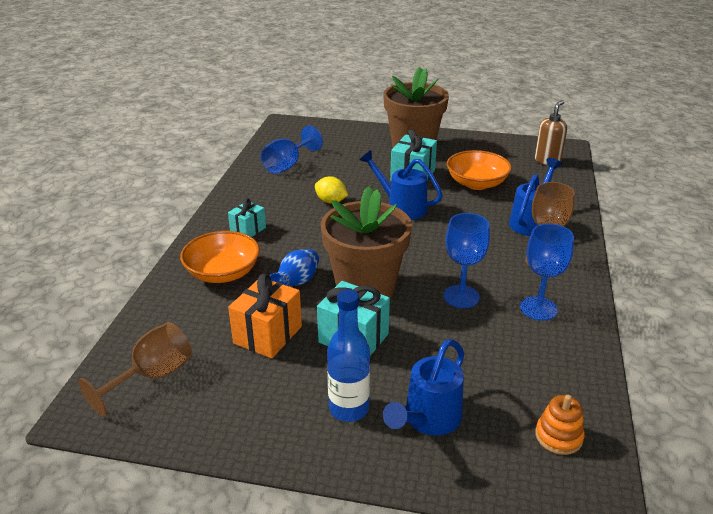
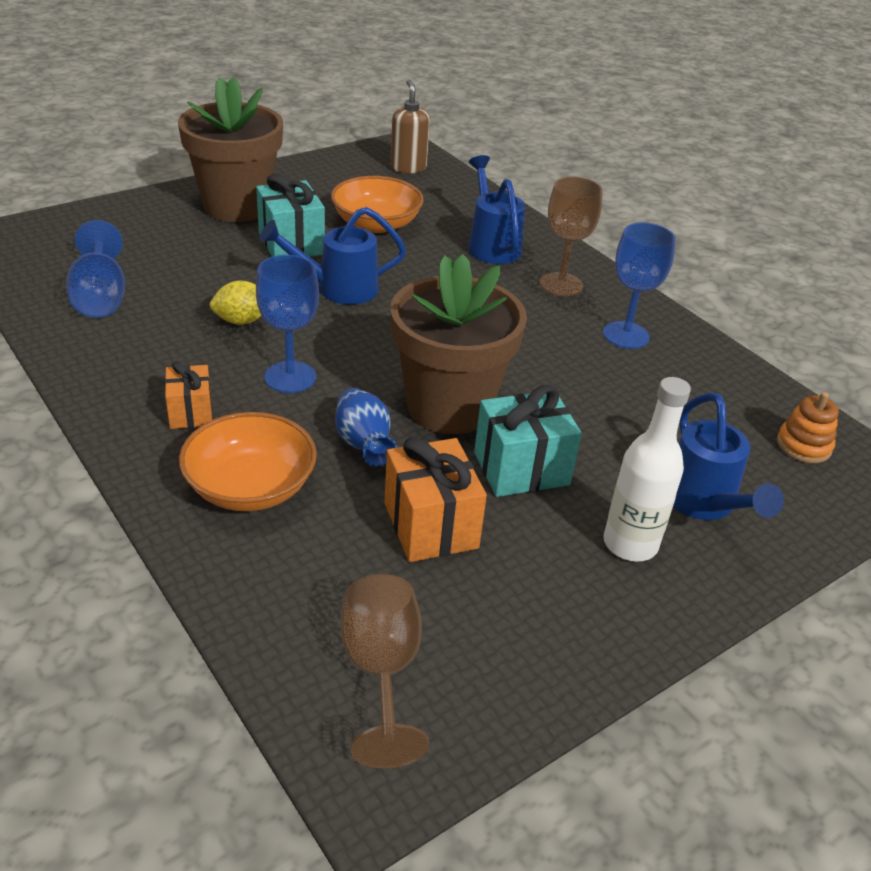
camera: 50 degrees left, 5 degrees up
turquoise gift [228,198,266,237] -> orange gift [165,361,212,429]
blue bottle [327,289,370,422] -> white bottle [604,377,691,562]
blue goblet [443,213,490,308] -> blue goblet moved to [256,255,319,393]

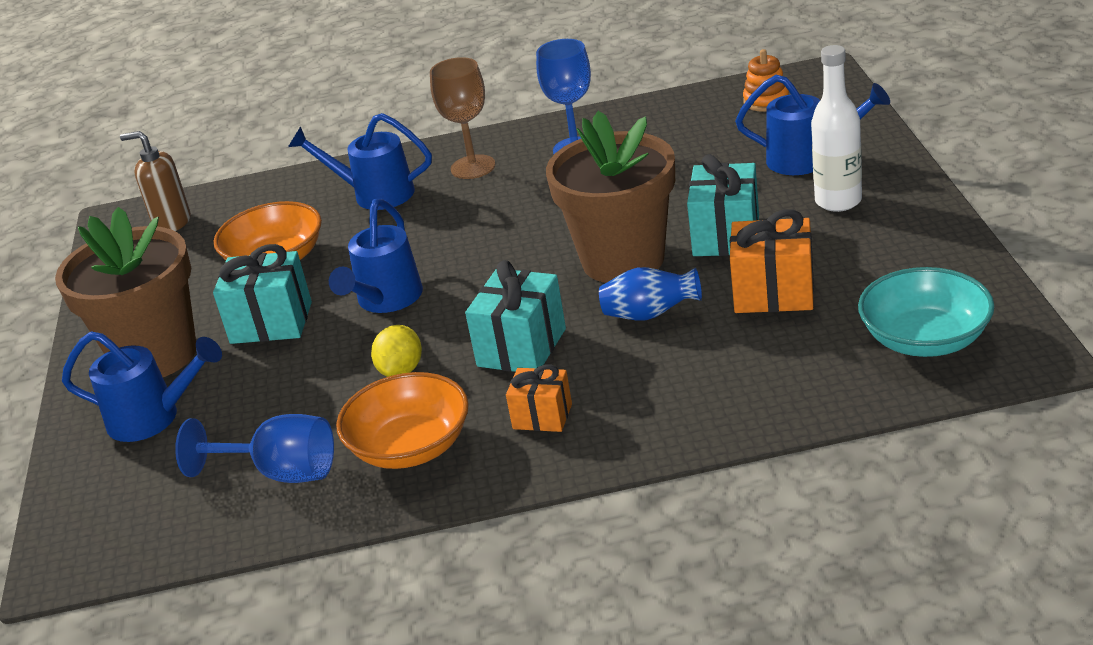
camera: 55 degrees left, 5 degrees down
orange bowl [179,412,317,511] -> orange bowl moved to [336,372,469,469]
blue goblet [256,255,319,393] -> turquoise gift [465,260,566,372]
brown goblet [341,574,429,769] -> turquoise bowl [858,267,994,357]
none -> blue watering can [62,331,222,442]

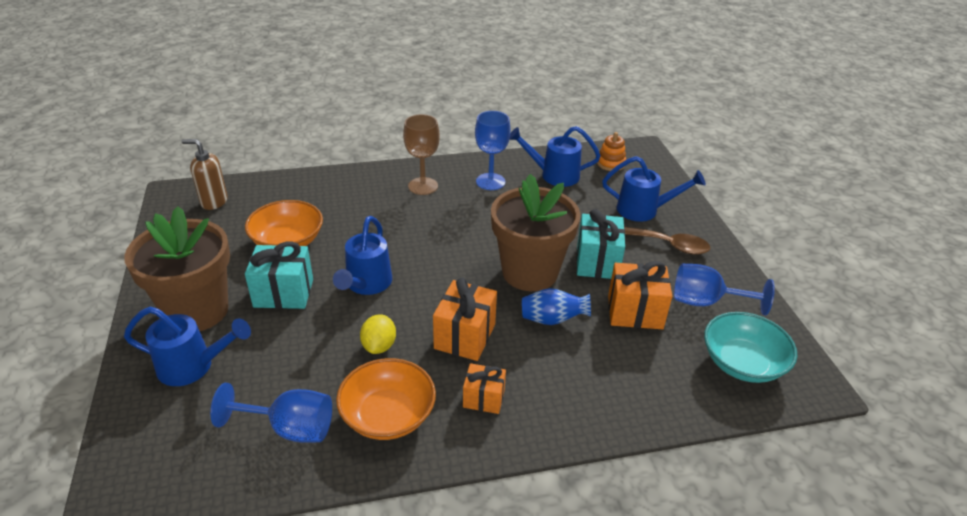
camera: 10 degrees left, 5 degrees up
blue watering can [288,113,432,210] -> blue watering can moved to [509,126,601,187]
turquoise gift [465,260,566,372] -> orange gift [433,278,497,361]
white bottle [811,45,862,212] -> brown spoon [624,227,710,255]
none -> blue goblet [674,264,775,316]

